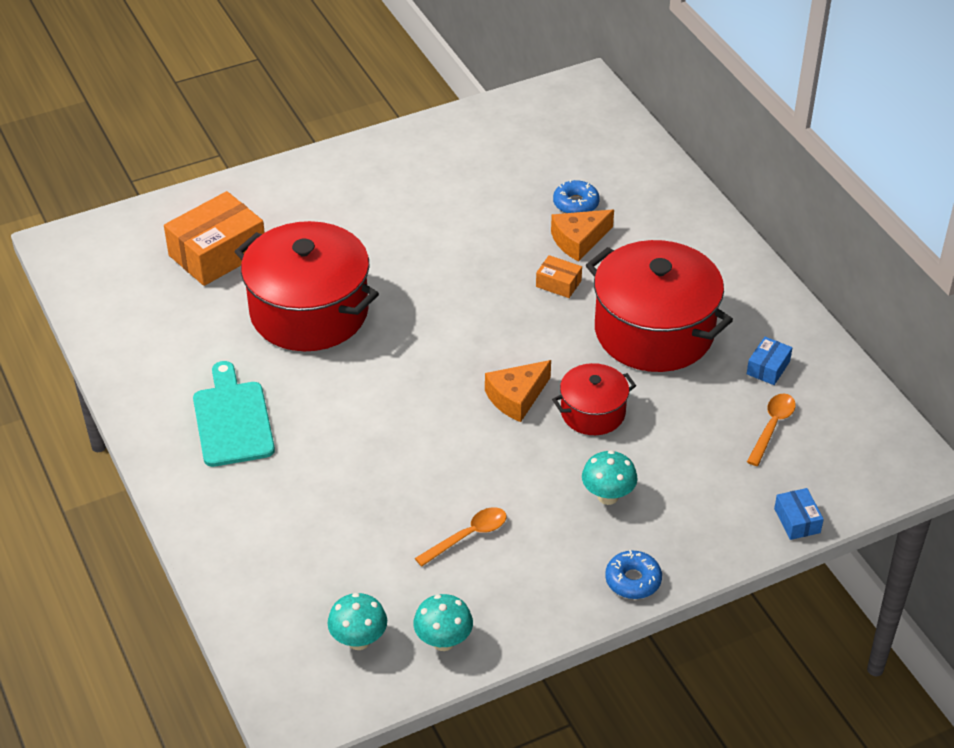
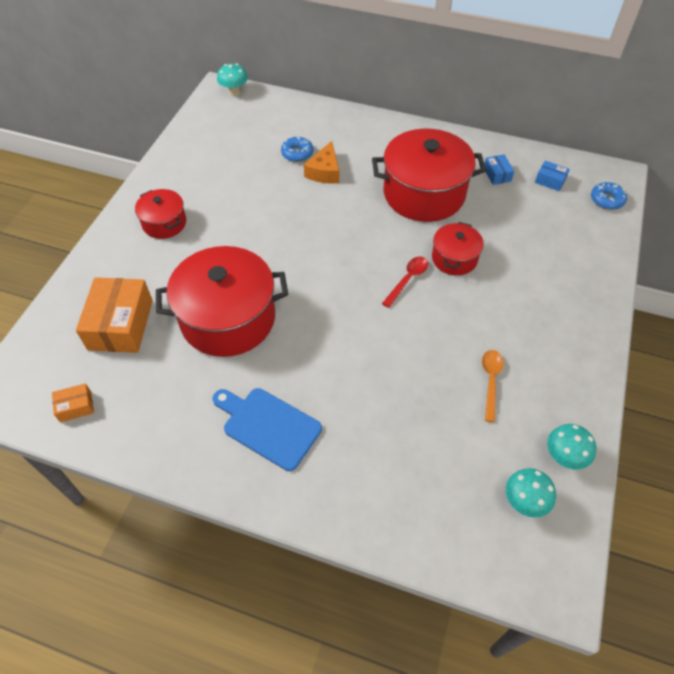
camera: 45 degrees left, 10 degrees up
turquoise cutting board [193,361,275,467] -> blue cutting board [212,388,322,471]
orange cheese [485,360,551,422] -> red spoon [382,257,428,308]
orange box [536,255,582,298] -> orange box moved to [52,383,94,422]
turquoise mushroom [582,450,638,505] -> turquoise mushroom moved to [217,63,248,96]
blue donut [605,550,662,599] -> blue donut moved to [591,182,627,210]
orange spoon [747,393,796,466] -> none
blue box [774,488,824,540] -> blue box moved to [535,161,570,191]
none -> red pot [135,189,186,239]

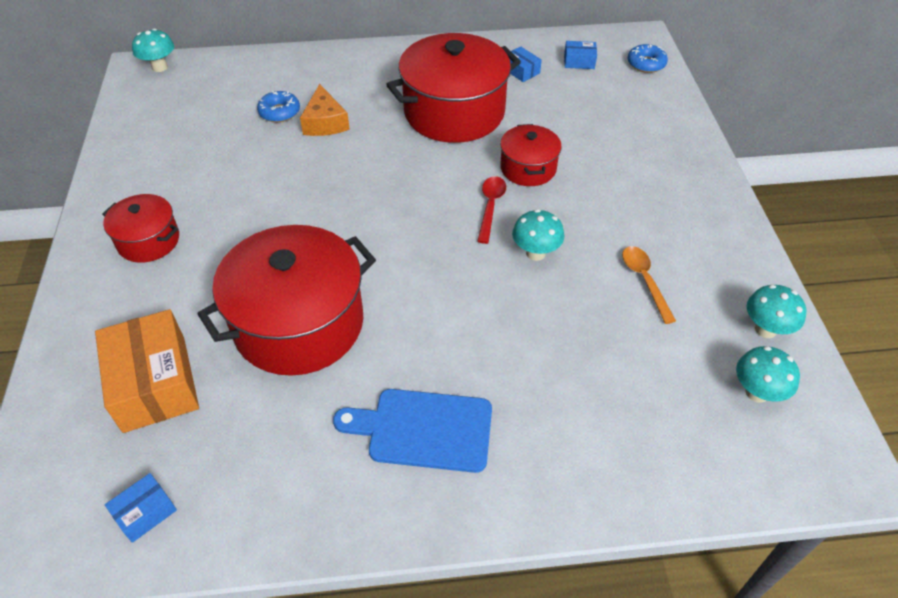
camera: 25 degrees left, 5 degrees down
orange box [52,383,94,422] -> blue box [105,473,177,543]
none -> turquoise mushroom [512,209,564,261]

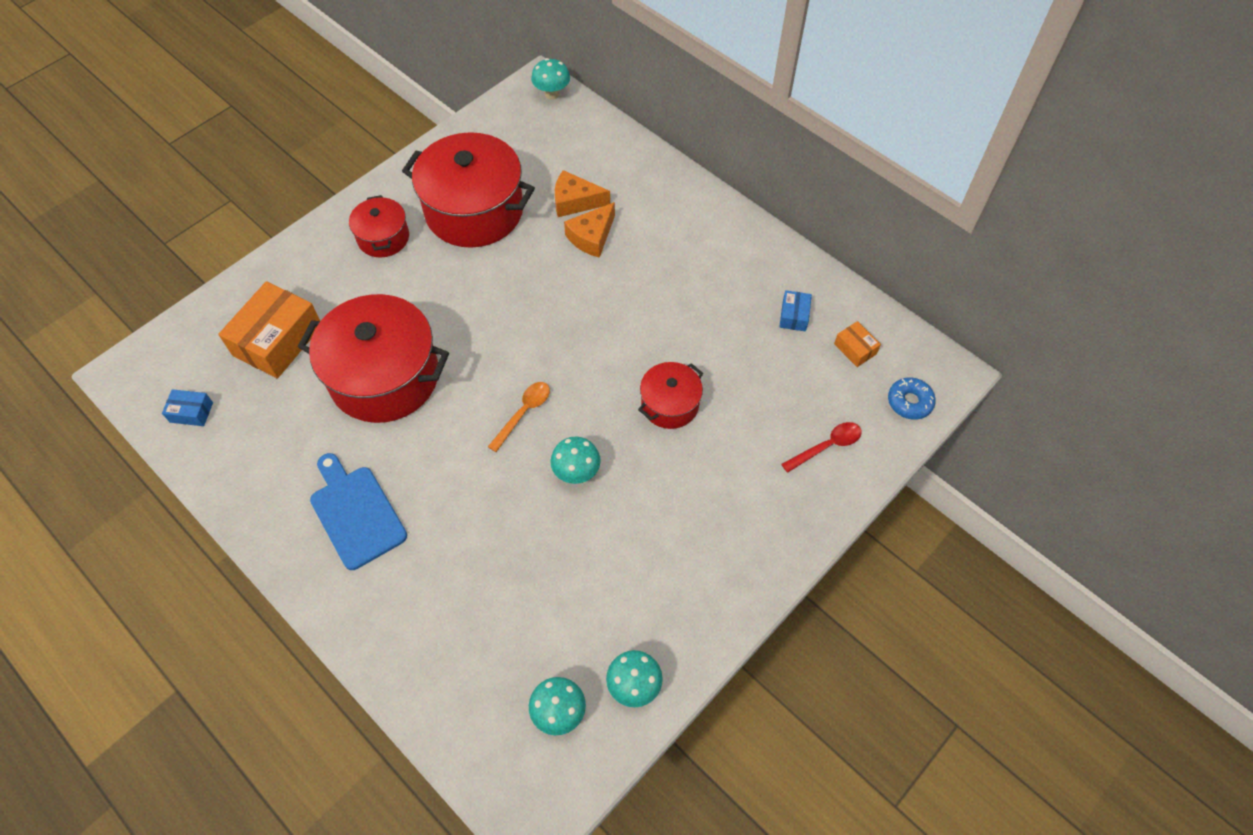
camera: 50 degrees right, 10 degrees up
blue donut [257,91,300,122] -> orange cheese [555,170,610,217]
red pot [386,33,521,143] -> red pot moved to [402,132,535,248]
red spoon [477,176,506,244] -> red spoon moved to [781,422,862,473]
blue box [564,41,597,69] -> orange box [834,321,881,367]
orange spoon [622,246,676,324] -> orange spoon moved to [488,382,550,452]

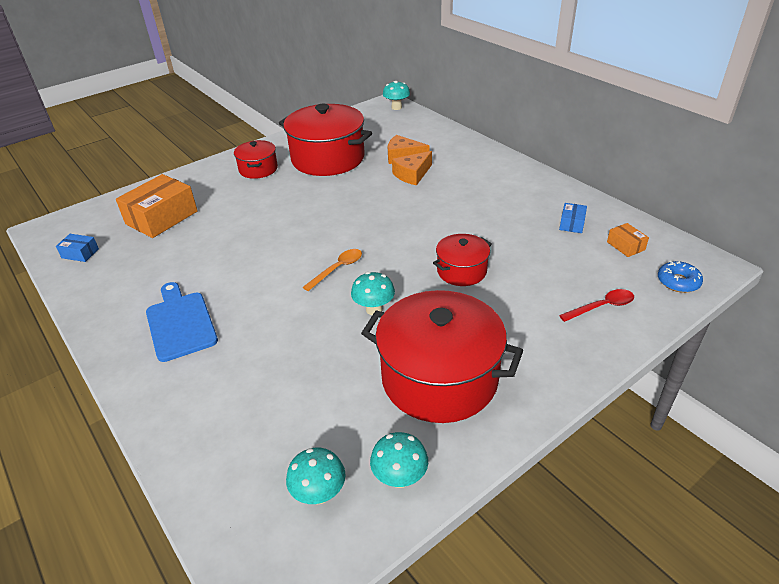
camera: 10 degrees right, 20 degrees down
red pot [298,294,449,423] -> red pot moved to [361,290,523,423]

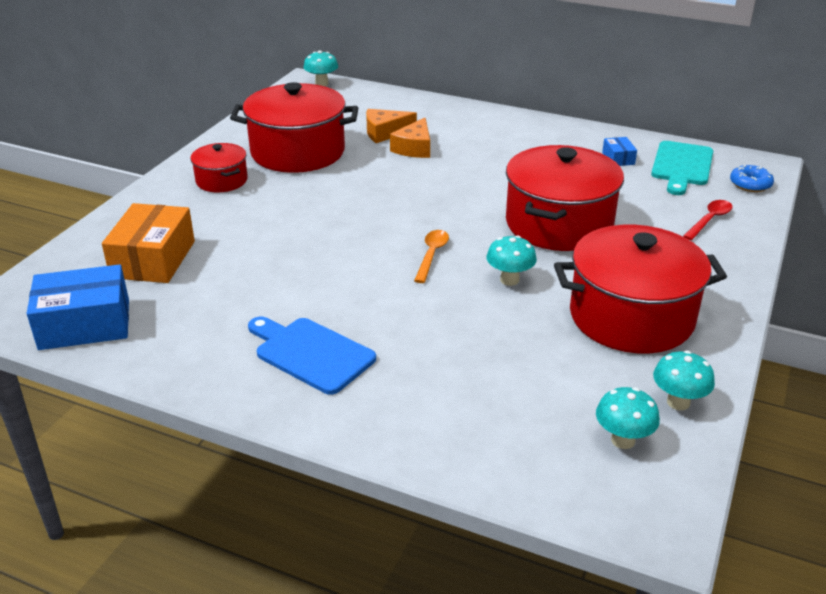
camera: 30 degrees left, 5 degrees down
blue box [56,234,99,262] -> blue box [27,264,129,350], size x2.13
red pot [433,234,492,286] -> red pot [506,145,624,251], size x1.93
orange box [607,223,649,257] -> turquoise cutting board [651,141,713,195]

